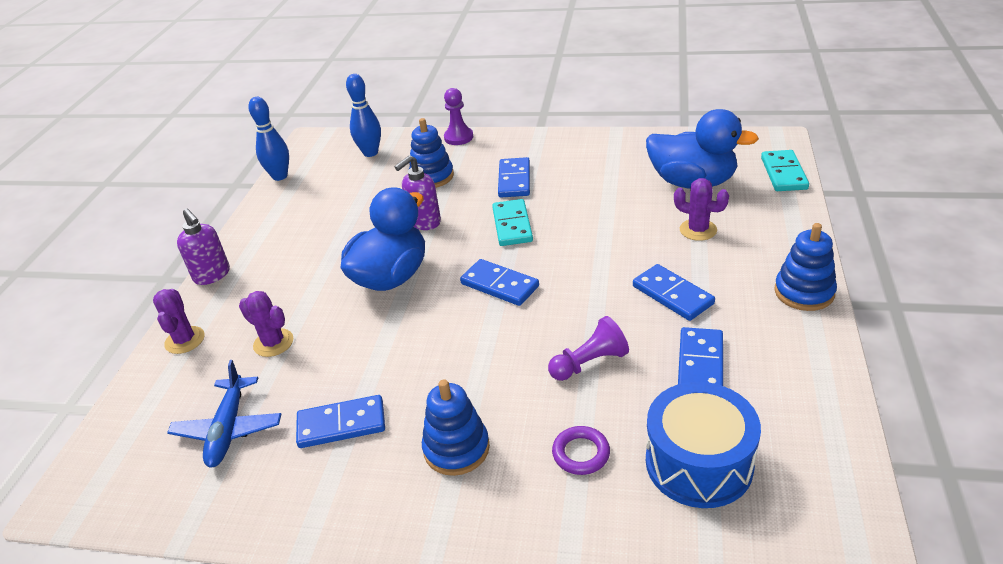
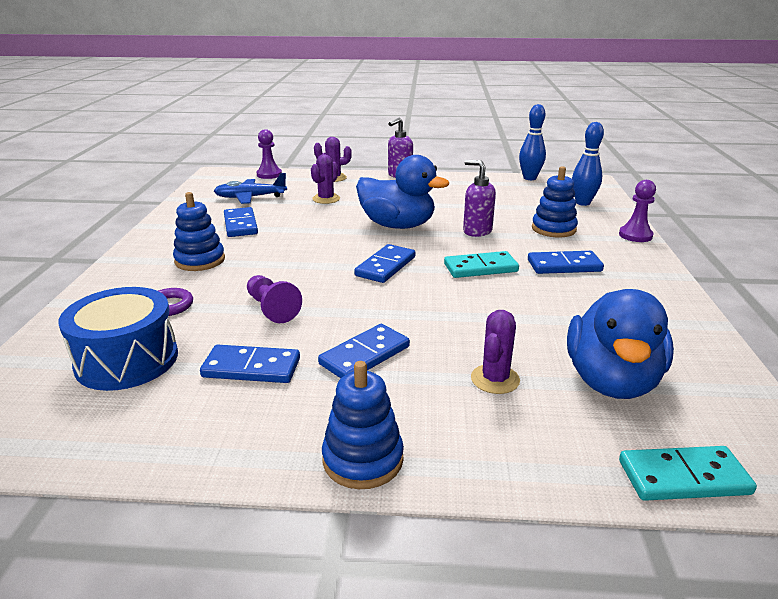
camera: 80 degrees right, 10 degrees down
none -> purple pawn [256,129,282,179]

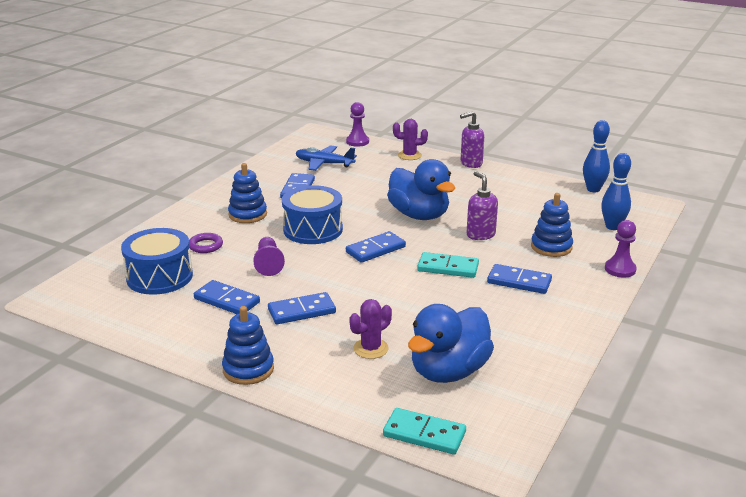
camera: 25 degrees right, 0 degrees up
purple cactus [311,154,340,204] -> none
none -> blue drum [282,185,343,244]

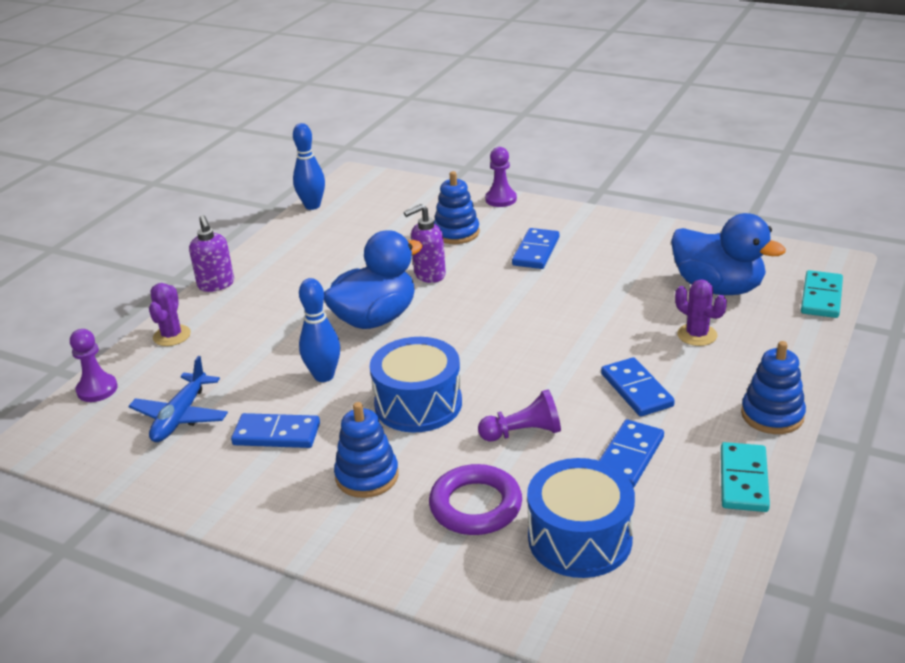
camera: 90 degrees left, 5 degrees up
purple ring [189,233,223,253] -> purple ring [429,464,522,535], size x1.67
blue domino [346,231,406,263] -> none
turquoise domino [417,252,479,278] -> turquoise domino moved to [721,442,770,512]
blue bowling pin [601,153,631,230] -> blue bowling pin moved to [299,278,340,382]

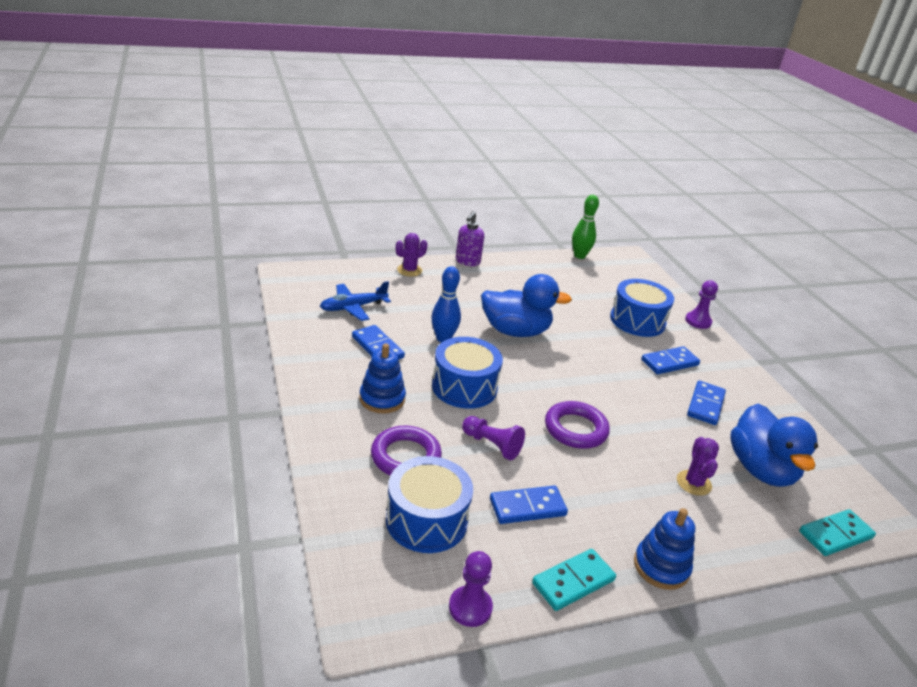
camera: 40 degrees right, 0 degrees up
purple pawn [70,329,118,402] -> purple pawn moved to [449,551,493,627]
blue bowling pin [293,123,325,210] -> green bowling pin [572,195,599,259]
purple soap dispenser [404,204,446,283] -> none
blue stacking toy [434,171,480,244] -> blue drum [610,279,674,337]
blue domino [601,357,675,417] -> blue domino moved to [687,381,726,425]
none -> purple ring [545,401,610,449]

